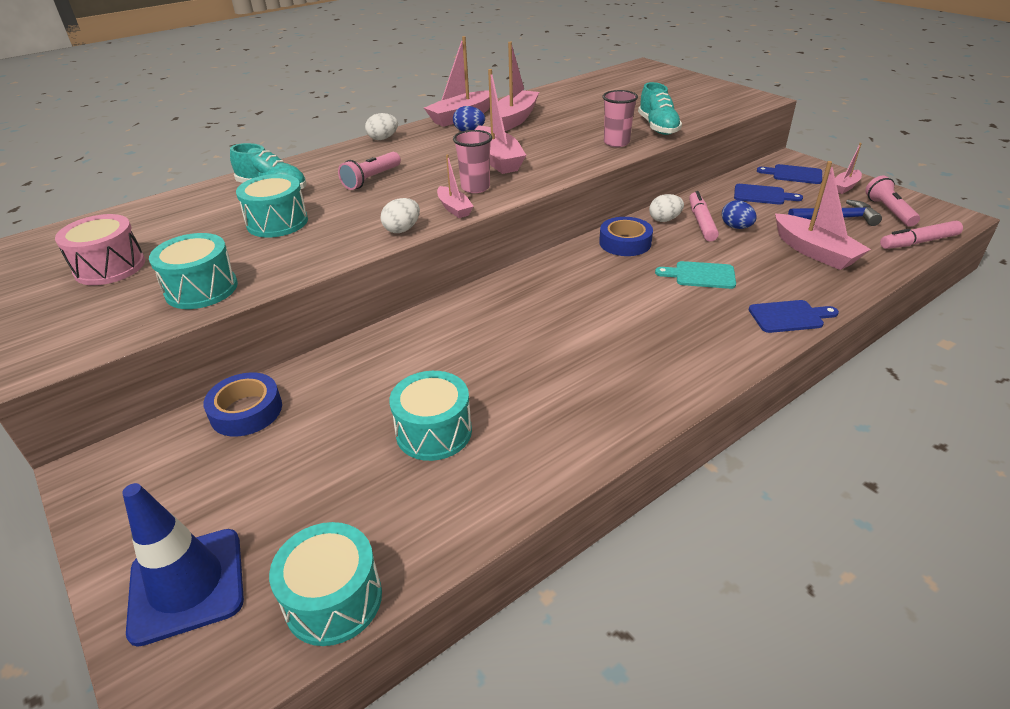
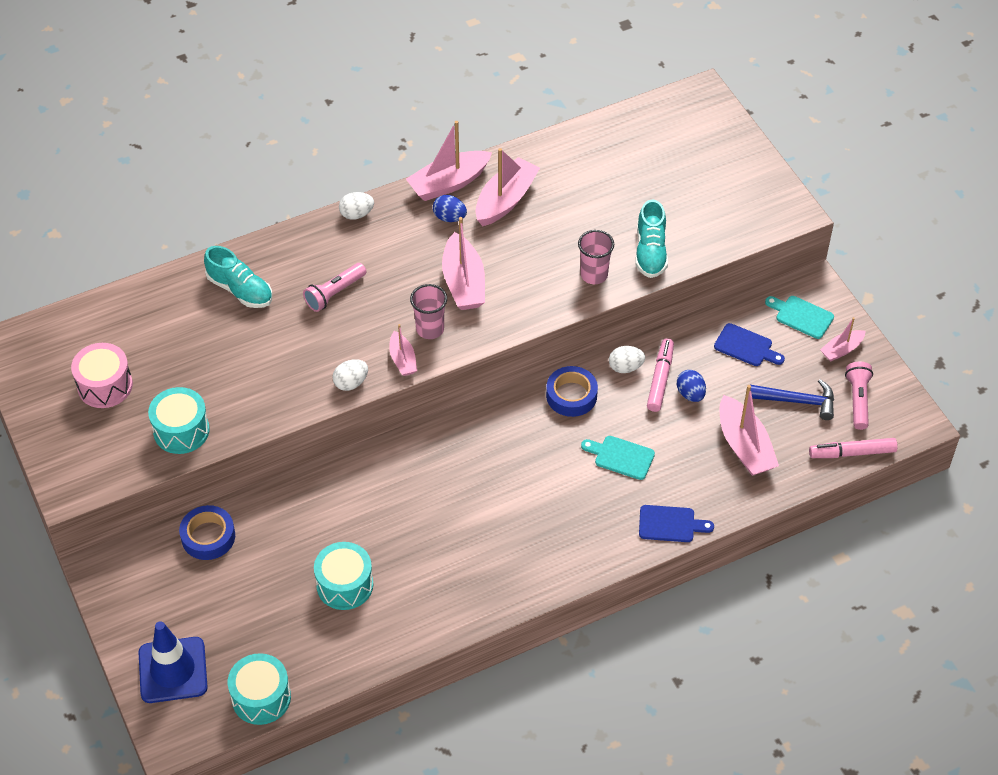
camera: 10 degrees right, 15 degrees up
turquoise drum [236,174,308,237] -> none
blue cutting board [757,164,822,184] -> turquoise cutting board [765,296,834,339]

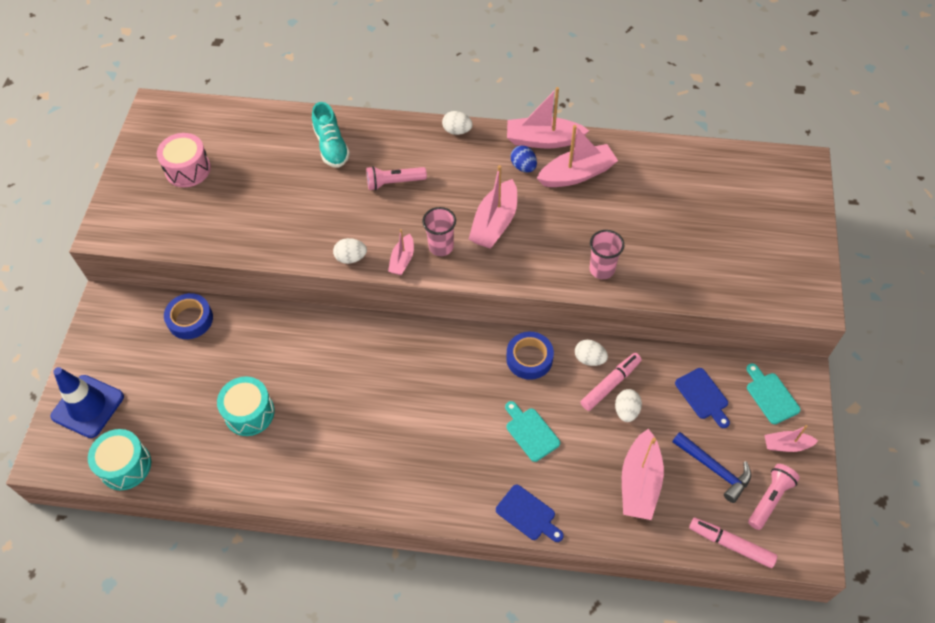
camera: 35 degrees right, 5 degrees up
turquoise drum [148,387,210,454] -> none
turquoise shoe [635,199,668,278] -> none
blue egg [677,370,706,402] -> white egg [615,389,642,422]

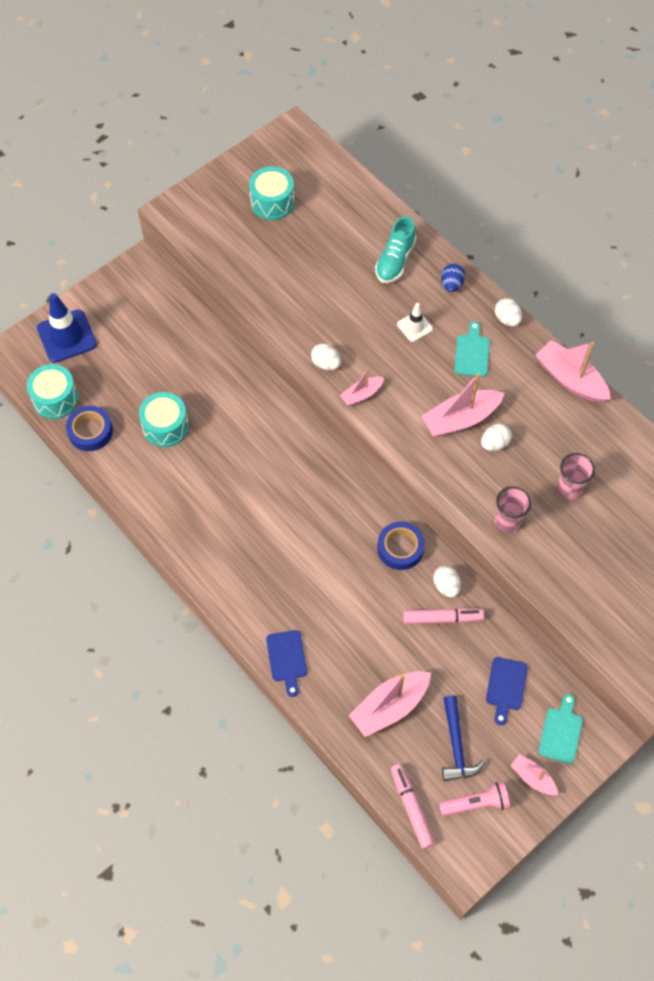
camera: 40 degrees right, 5 degrees up
pink drum [157,133,211,187] -> turquoise drum [249,166,295,220]
blue tape [164,293,213,339] -> blue tape moved to [66,406,113,451]
pink flashlight [366,166,427,191] -> white traffic cone [397,303,433,342]
pink cup [422,207,456,256] -> pink cup moved to [557,453,595,500]
turquoise cutting board [505,401,560,462] -> turquoise cutting board moved to [454,322,490,377]
blue egg [511,145,537,172] -> blue egg moved to [441,263,465,292]
pink boat [537,125,618,187] -> none
white egg [615,389,642,422] -> white egg moved to [481,424,512,451]

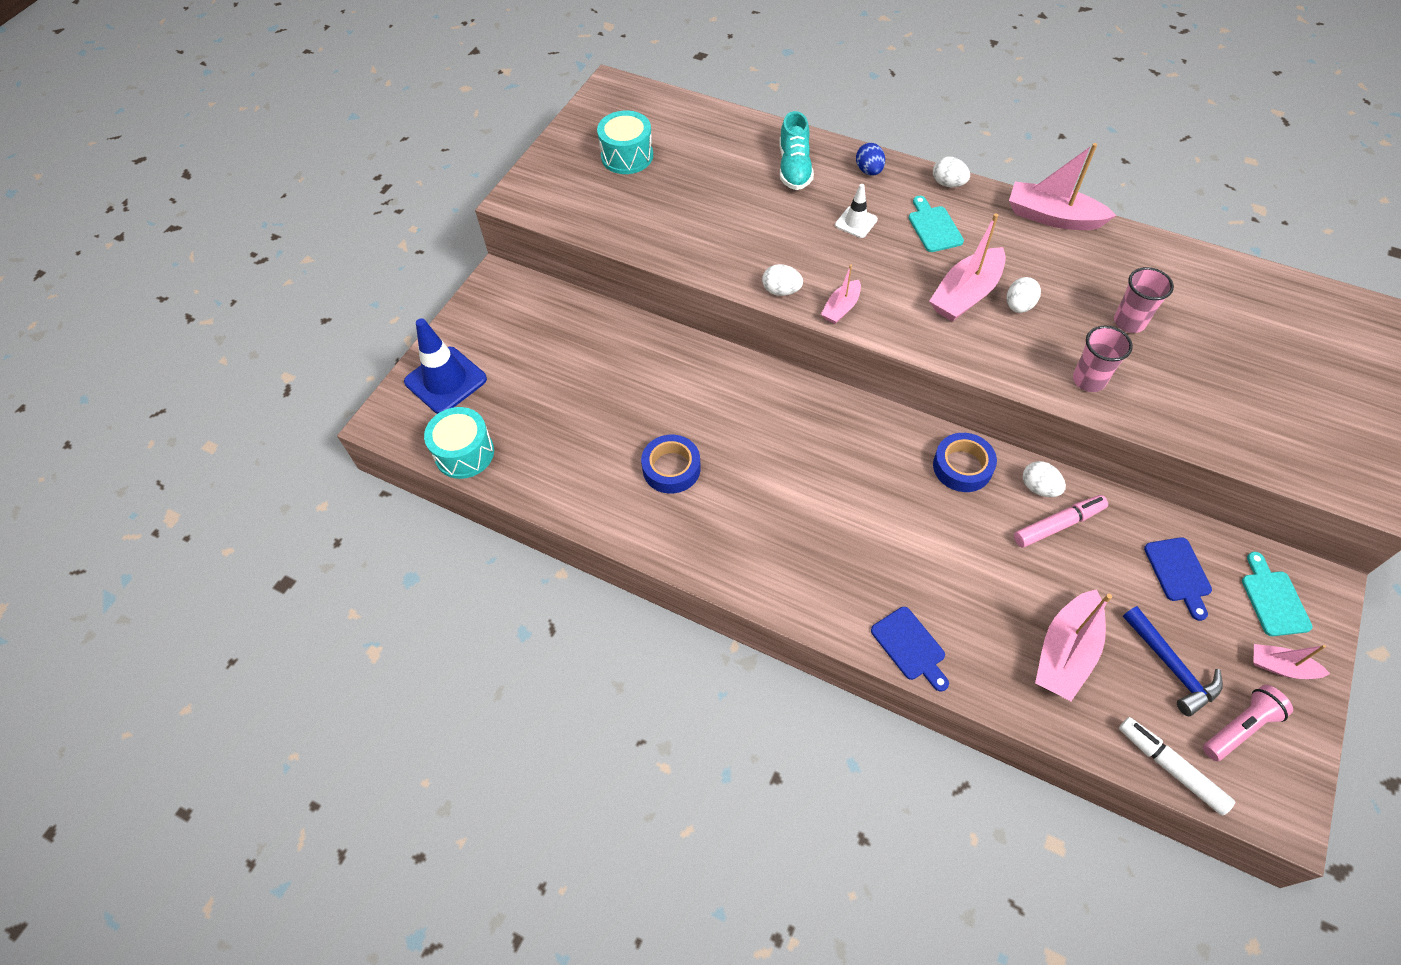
camera: 20 degrees left, 5 degrees down
blue tape [66,406,113,451] -> blue tape moved to [641,435,701,494]
turquoise drum [139,392,189,447] -> none
pink marker [391,764,435,849] -> white marker [1119,717,1235,816]

